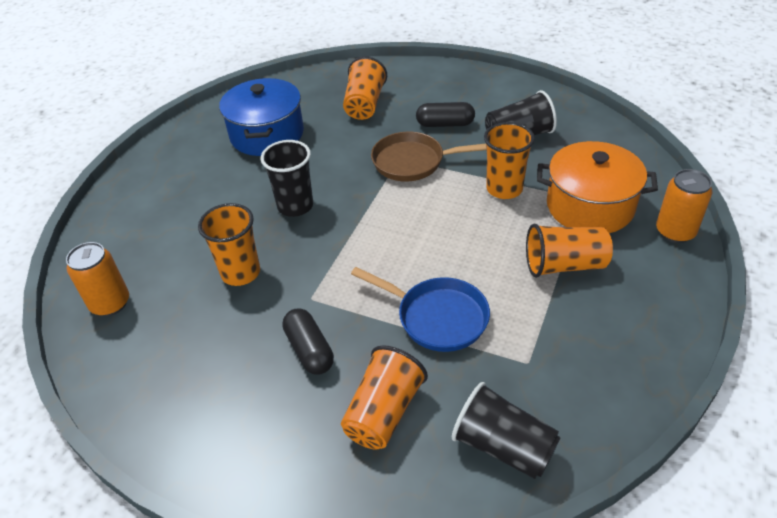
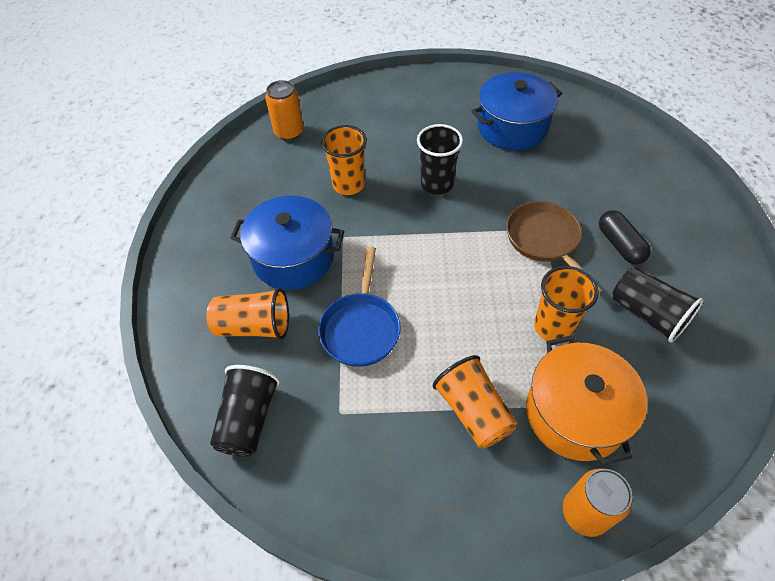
camera: 65 degrees right, 10 degrees up
black capsule [282,308,334,375] -> blue pot [230,196,344,290]
orange cup [343,57,387,120] -> none

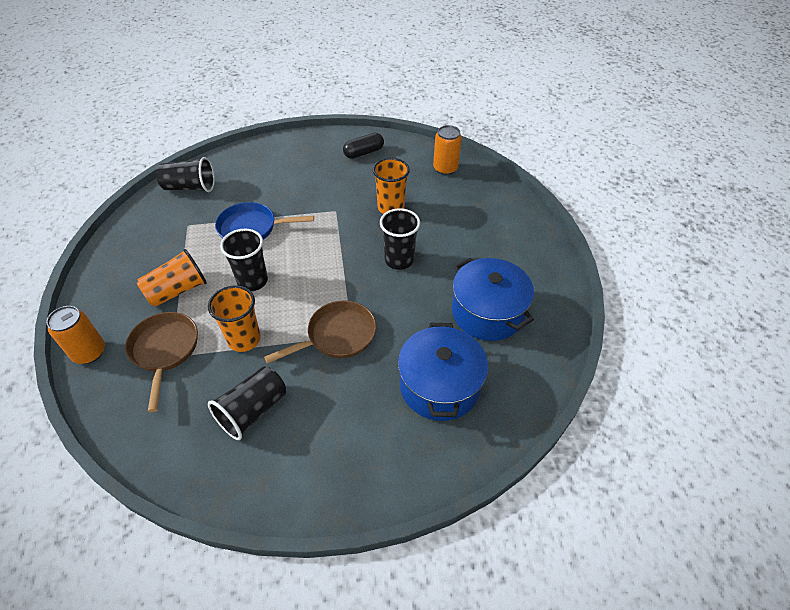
camera: 80 degrees right, 5 degrees down
orange cup [206,288,289,340] -> none
blue pot [230,196,344,290] -> blue pot moved to [398,323,488,421]
orange pot [526,335,647,466] -> brown pan [125,312,198,412]
black capsule [599,210,651,264] -> black capsule moved to [343,133,384,159]
none -> black cup [220,229,268,291]

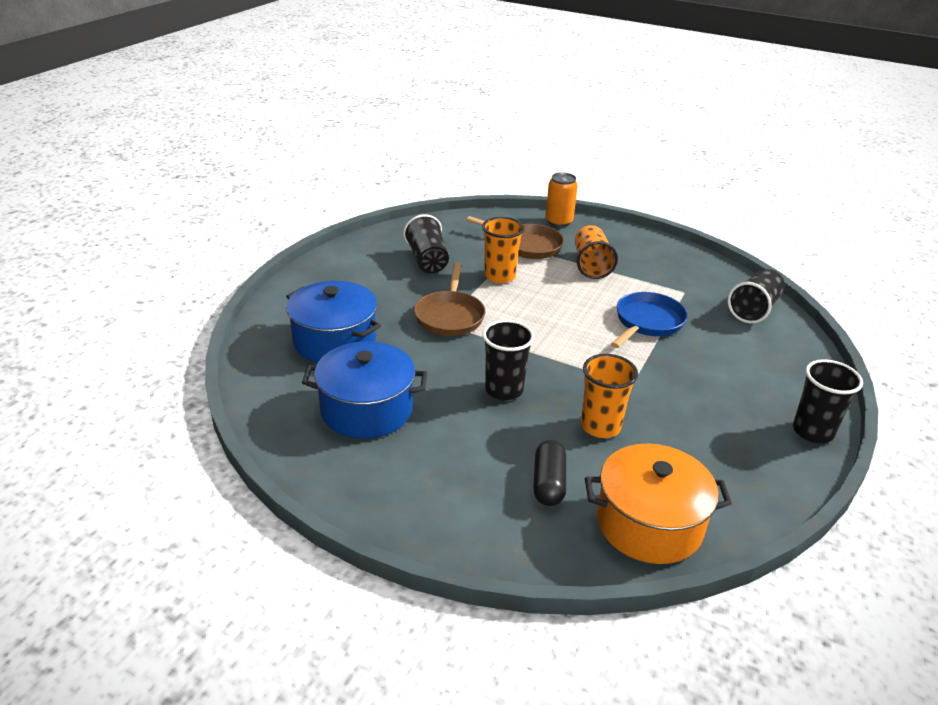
camera: 125 degrees right, 15 degrees down
black cup [220,229,268,291] -> black cup moved to [793,359,863,443]
black capsule [343,133,384,159] -> black capsule moved to [533,440,566,506]
orange can [433,125,462,175] -> orange pot [585,444,732,564]

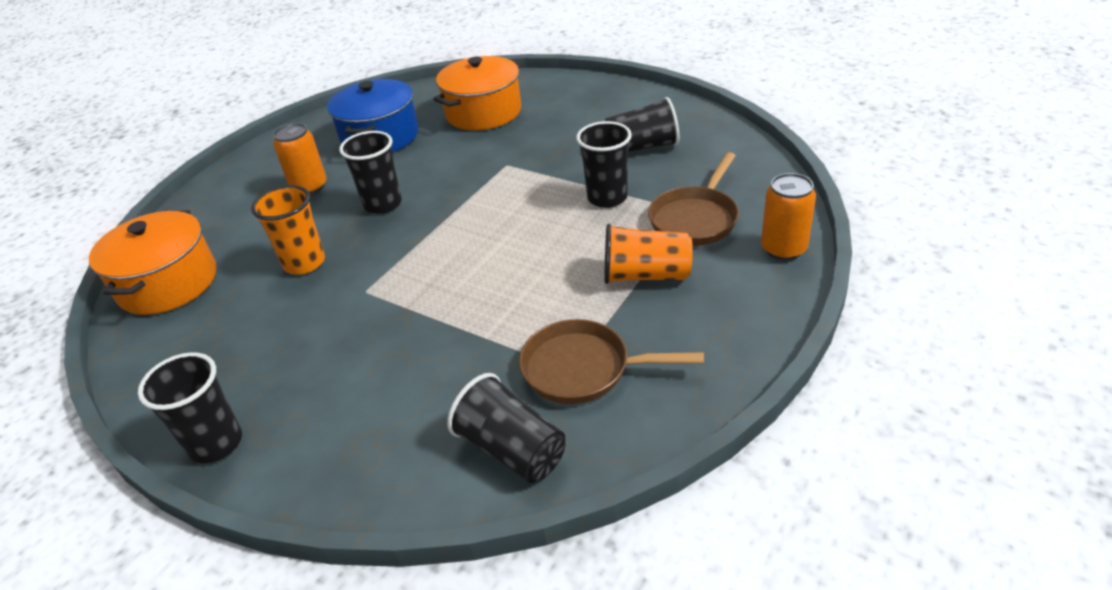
camera: 100 degrees right, 5 degrees up
blue pot [286,281,381,363] -> orange pot [433,56,521,131]
brown pan [414,262,485,336] -> brown pan moved to [519,319,704,404]
orange cup [482,217,524,283] -> black cup [576,121,632,208]
black capsule [533,440,566,506] -> none
blue pan [611,292,688,348] -> none
none -> orange can [273,123,327,195]

